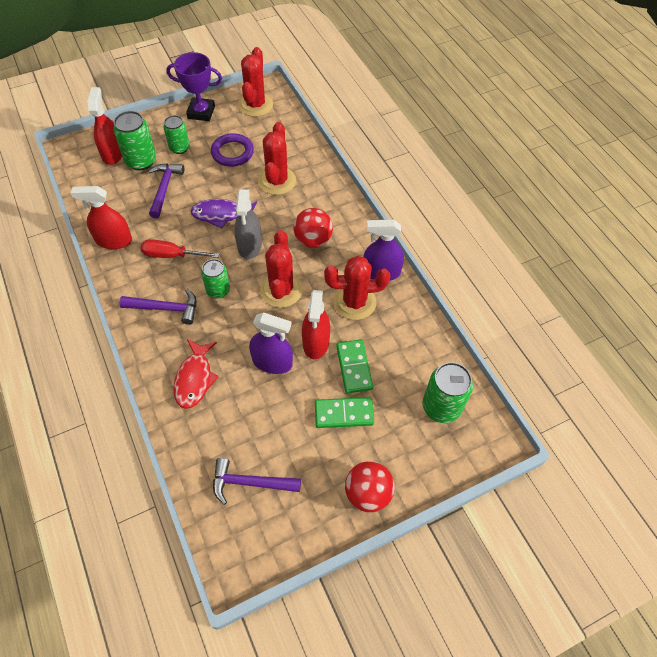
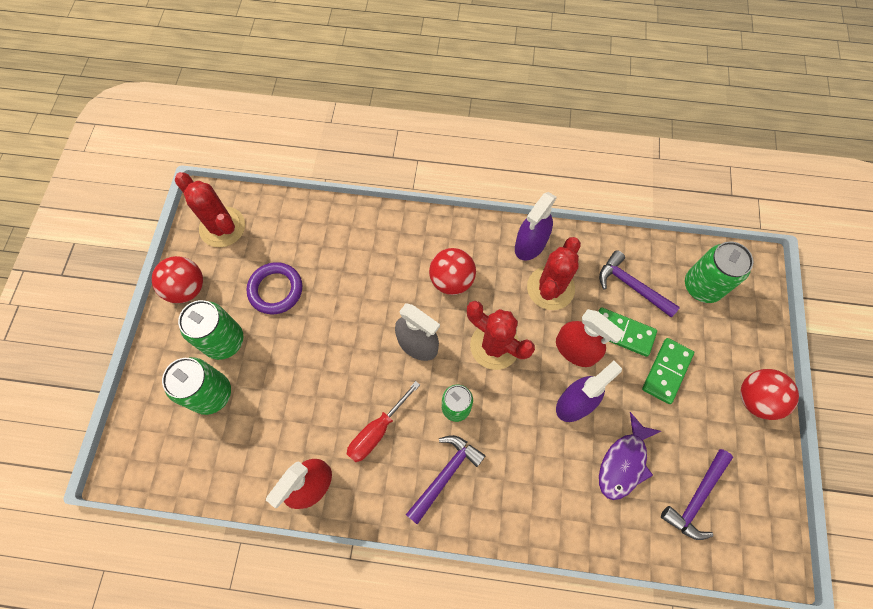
camera: 55 degrees left, 10 degrees up
red spray bottle [87,87,122,165] -> none
purple hammer [149,163,184,218] -> purple hammer moved to [599,250,680,317]
green can [163,115,190,154] -> green can [178,300,243,360], size x1.50
purple trophy [166,52,222,121] -> red ball [152,256,203,303]
red fish [173,339,219,409] -> none
purple fish [191,199,257,229] -> purple fish moved to [599,412,661,500]
red cactus [258,122,296,195] -> none

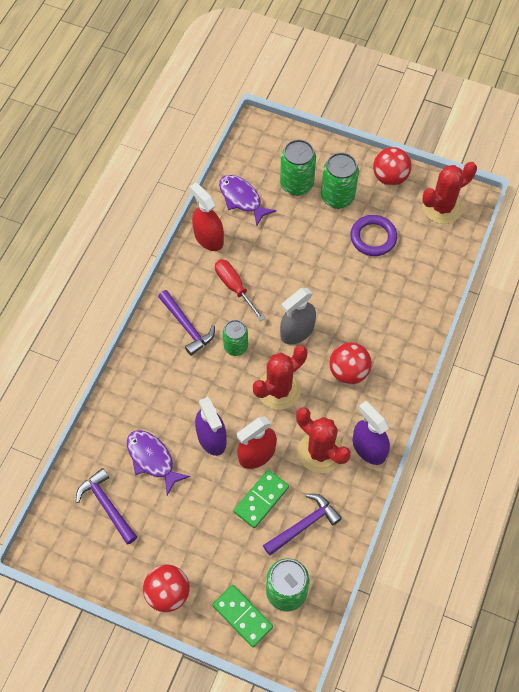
camera: 105 degrees right, 5 degrees down
green domino [642,338,694,404] -> green domino moved to [213,585,273,647]
none -> purple fish [219,175,276,226]

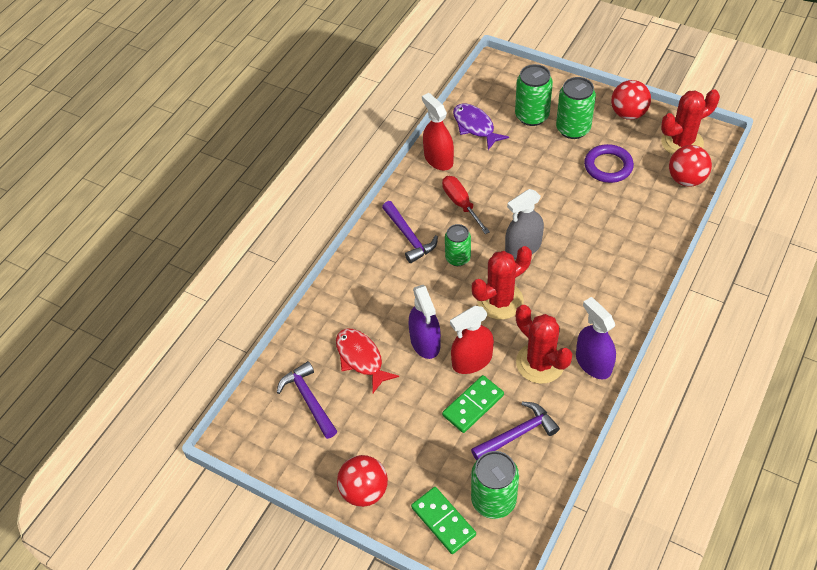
camera: 10 degrees right, 10 degrees down
purple fish [127,430,190,495] -> red fish [336,329,399,393]
red ball [329,342,372,384] -> red ball moved to [669,145,712,187]

